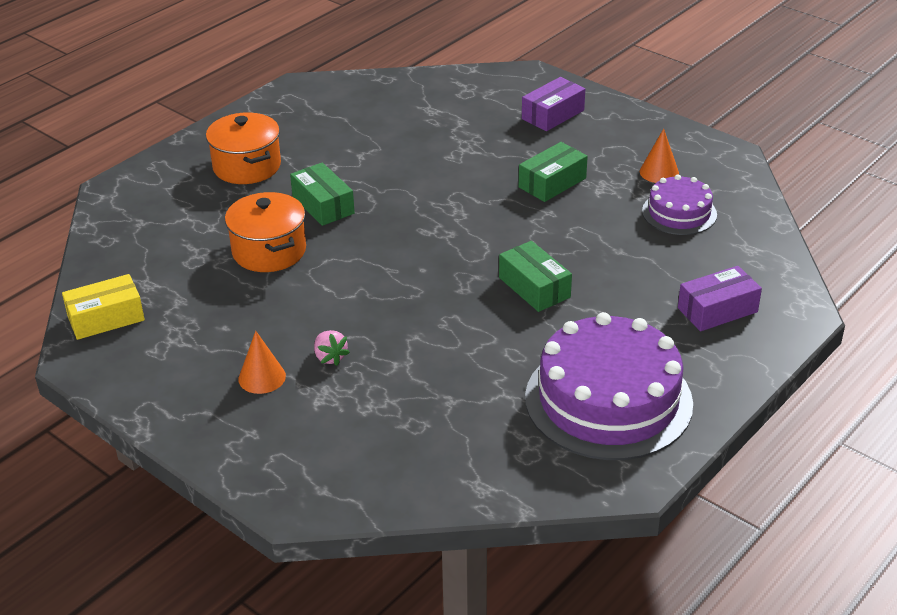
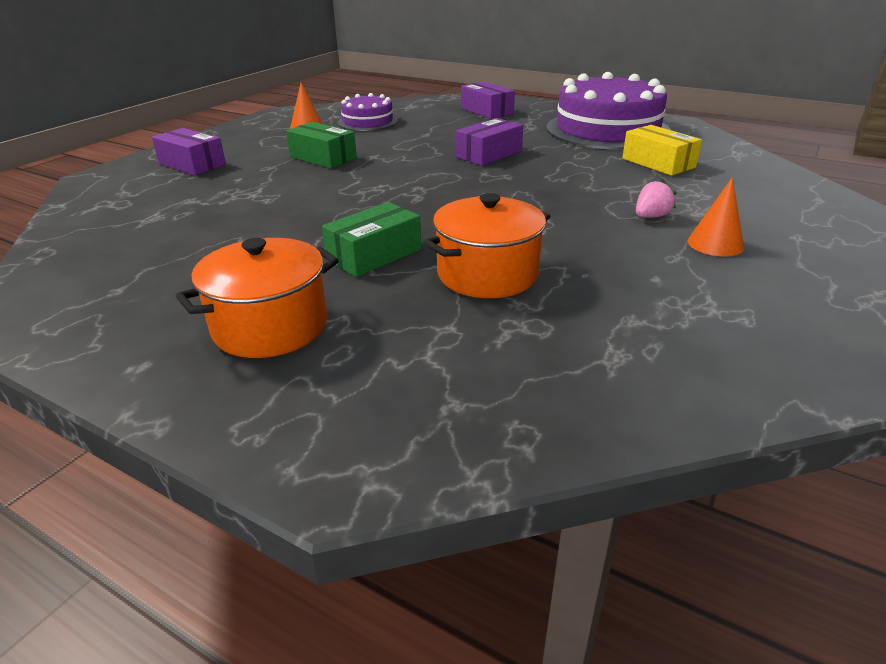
camera: 100 degrees left, 5 degrees down
yellow box [62,274,145,340] -> yellow box moved to [622,125,702,176]
green box [499,241,572,312] -> purple box [456,118,523,166]

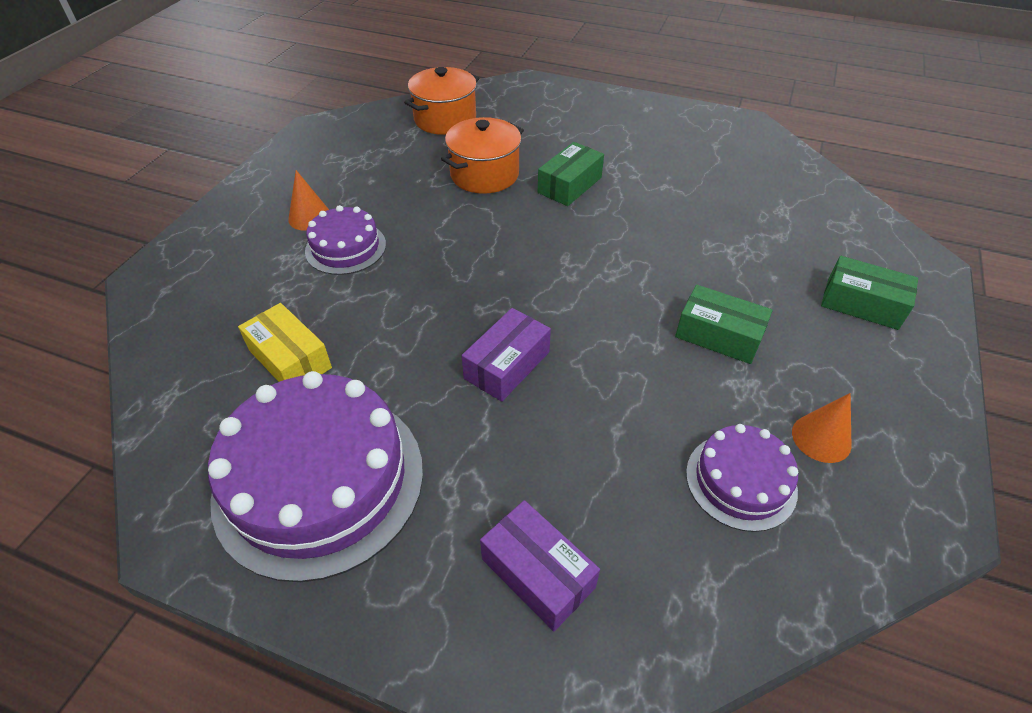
camera: 170 degrees right, 15 degrees up
purple box [152,128,226,175] -> green box [821,256,918,330]
orange pot [176,238,339,358] -> orange pot moved to [404,67,479,135]
pink strawberry [636,179,677,218] -> purple cake [305,205,386,275]

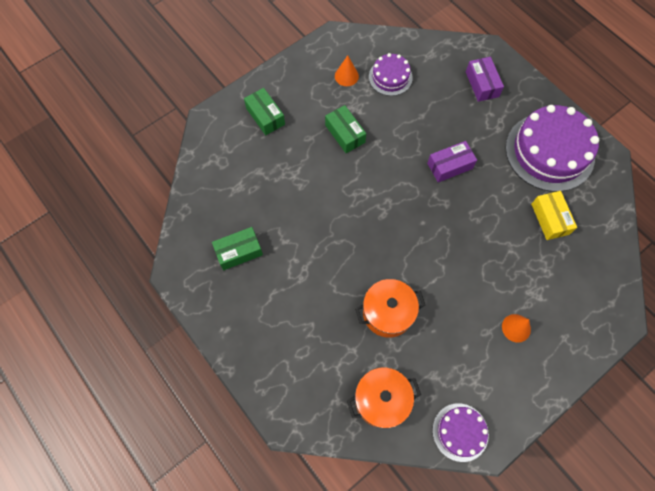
camera: 150 degrees left, 20 degrees up
purple cake [305,205,386,275] -> purple cake moved to [432,403,489,462]
green box [538,142,604,206] -> green box moved to [212,227,263,270]

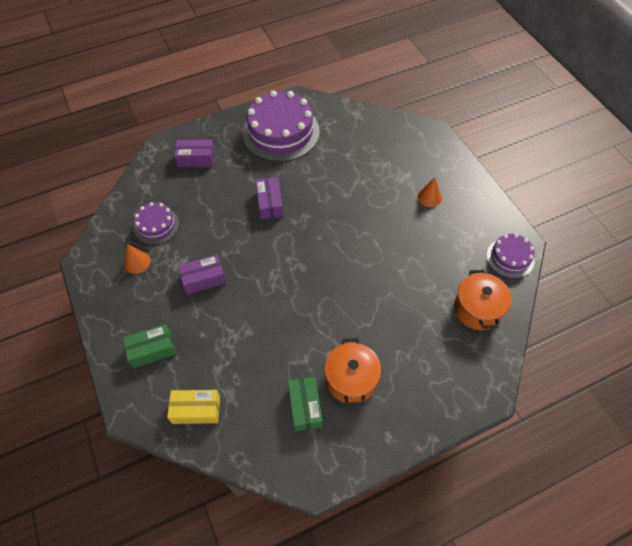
camera: 75 degrees left, 10 degrees down
green box [325,105,366,153] -> purple box [178,254,226,294]
orange pot [355,279,425,338] -> orange pot moved to [324,338,381,406]
yellow box [531,191,577,240] -> yellow box moved to [167,390,220,424]

